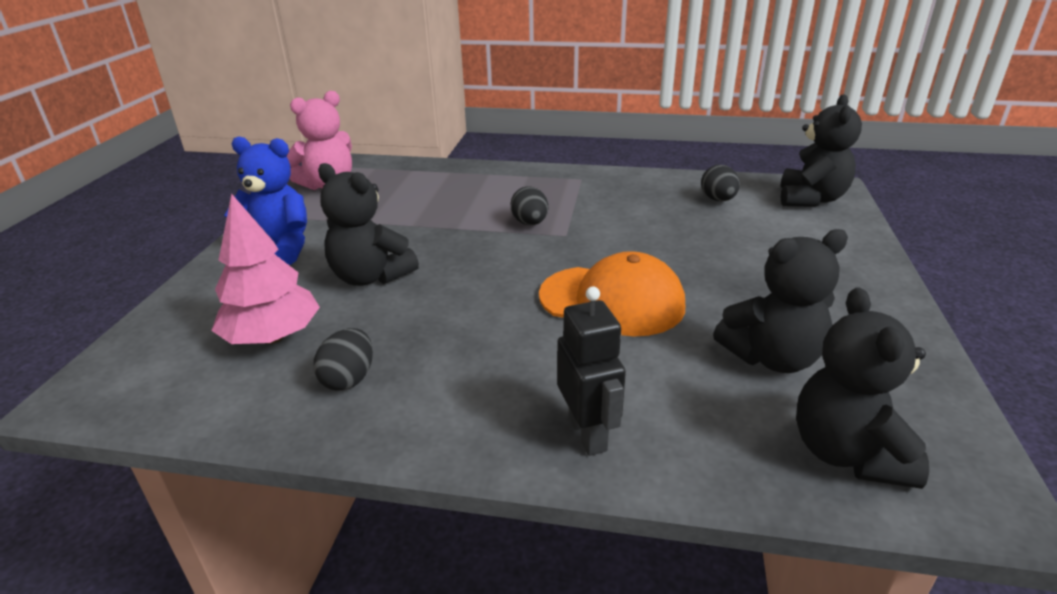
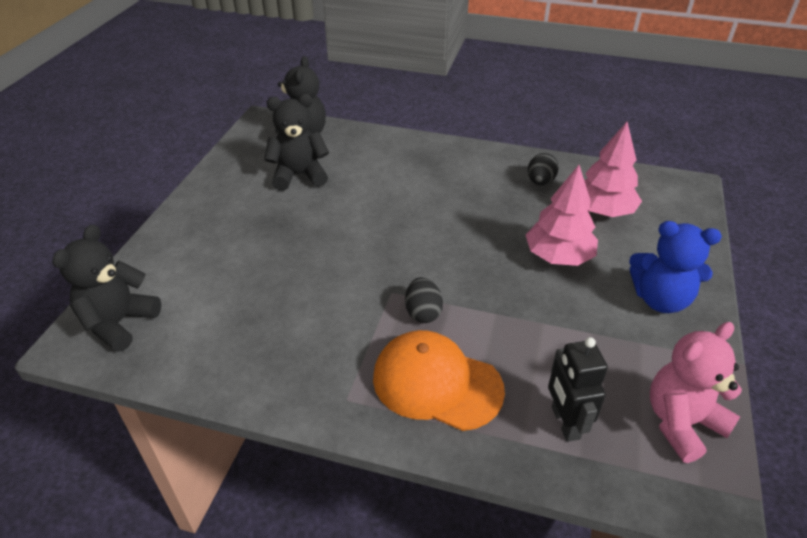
camera: 175 degrees left, 10 degrees up
black teddy bear [318,163,419,286] -> pink tree [526,165,598,266]
orange cap [539,251,685,336] -> orange cap moved to [373,330,505,431]
black robot [557,287,626,456] -> black robot moved to [548,337,608,442]
black egg [701,165,740,201] -> none

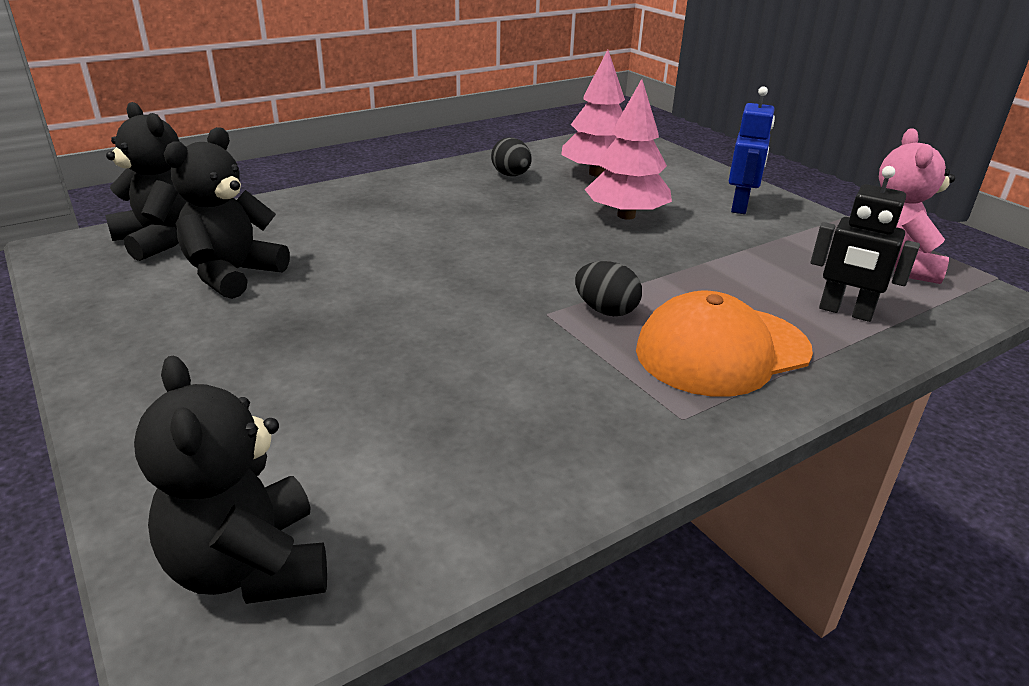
camera: 50 degrees left, 10 degrees down
blue teddy bear [629,221,722,313] -> blue robot [729,86,775,214]

